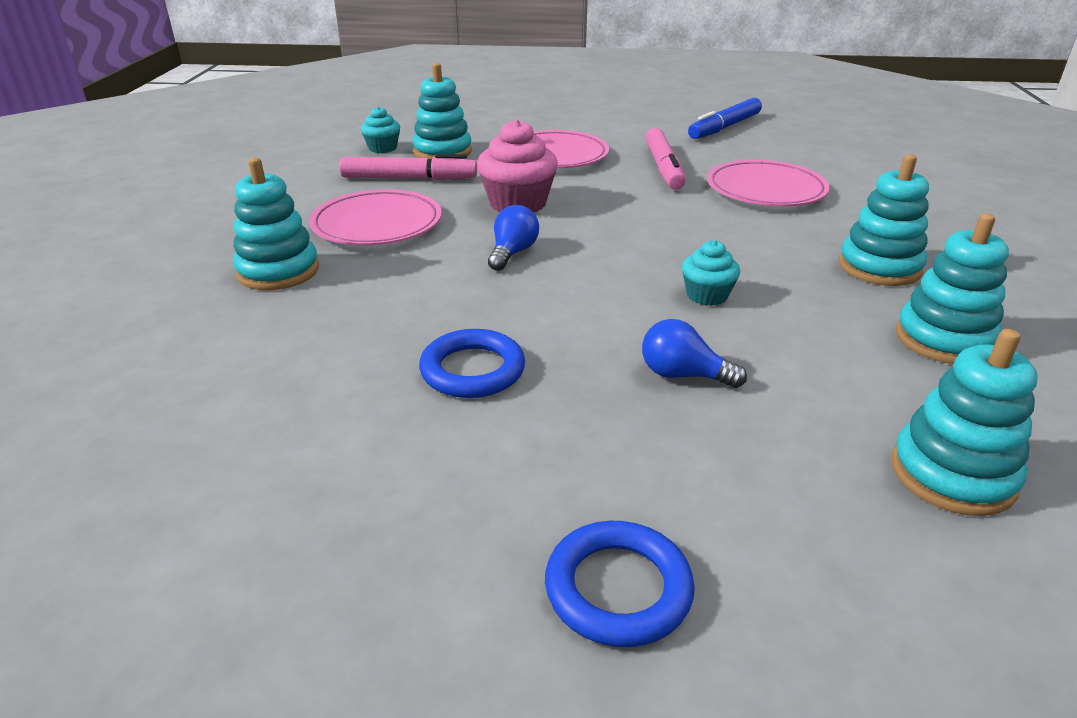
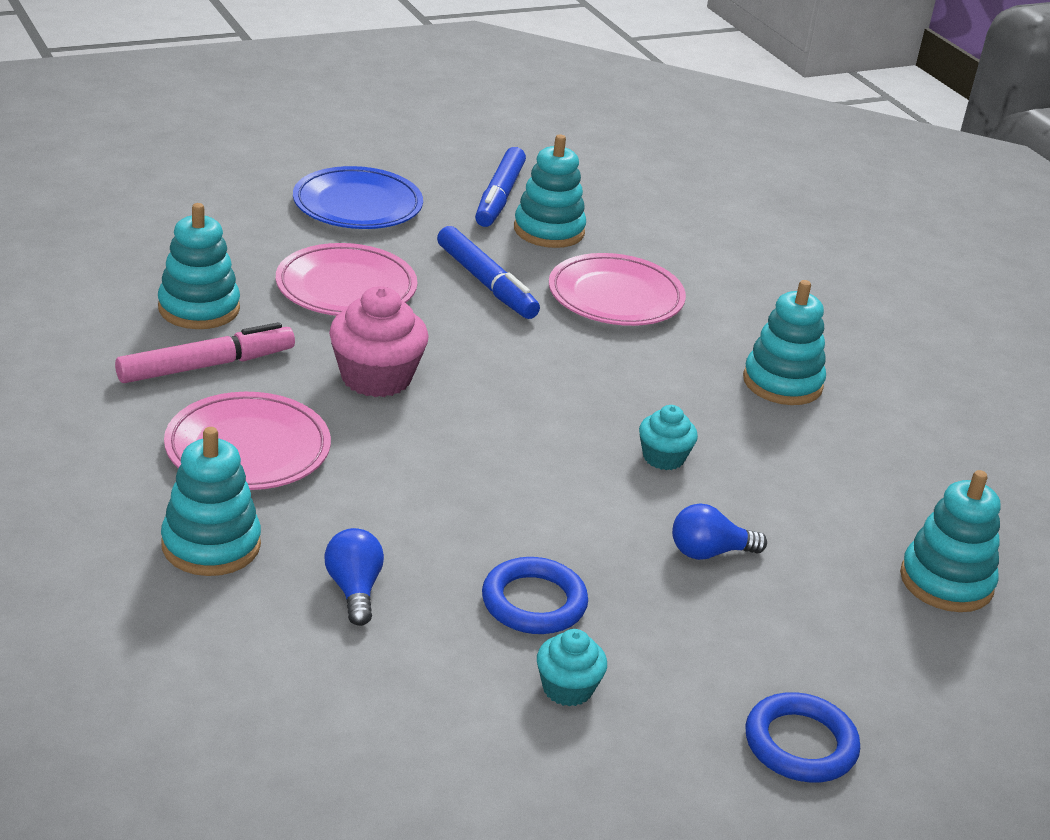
camera: 35 degrees left, 0 degrees up
turquoise cupcake [361,106,400,153] -> turquoise cupcake moved to [537,629,607,707]
blue light bulb [488,205,539,271] -> blue light bulb moved to [324,528,384,626]
pink marker [646,128,686,190] -> blue marker [437,226,540,319]
turquoise stacking toy [896,213,1009,364] -> turquoise stacking toy moved to [514,135,586,248]
none -> blue plate [293,166,423,229]

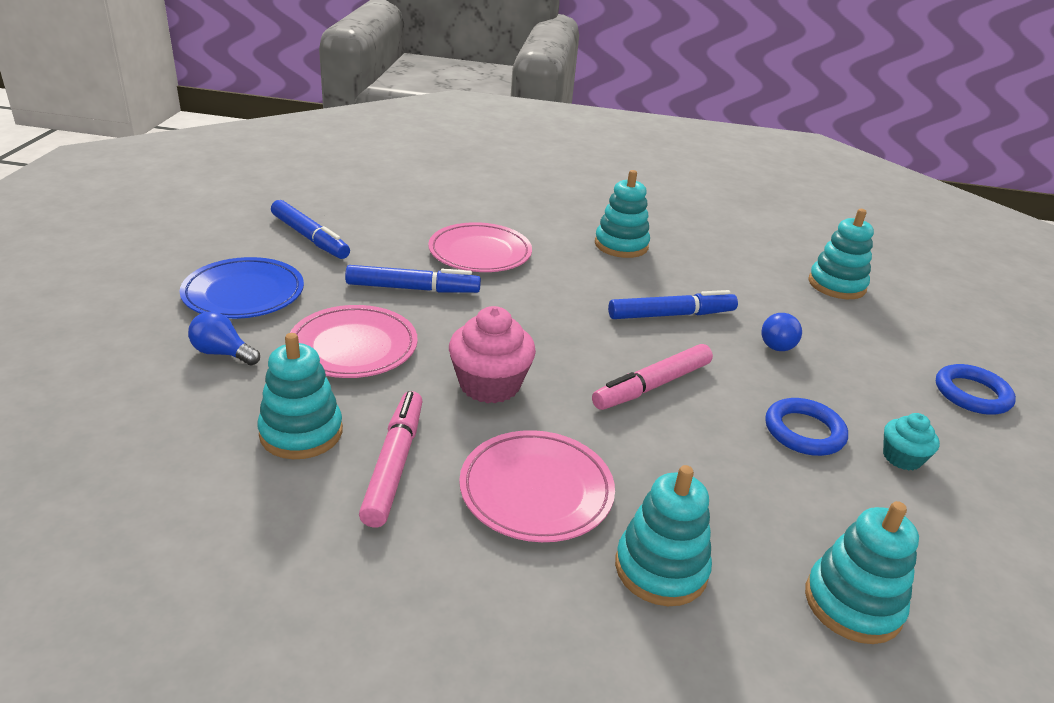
camera: 55 degrees left, 0 degrees up
blue light bulb [324,528,384,626] -> blue light bulb moved to [188,311,260,365]
turquoise stacking toy [514,135,586,248] -> turquoise stacking toy moved to [805,501,919,644]
turquoise cupcake [639,405,698,470] -> blue marker [608,290,738,319]
none -> pink marker [592,344,713,410]

